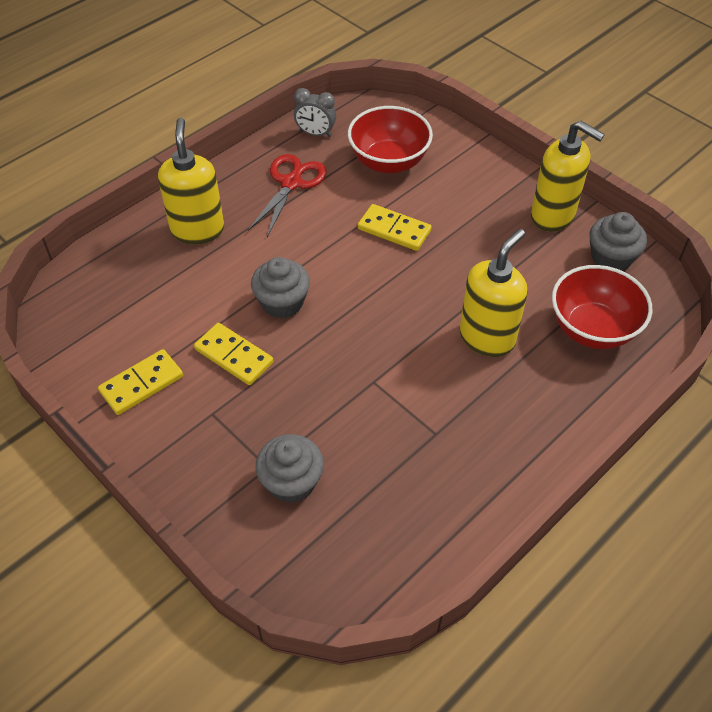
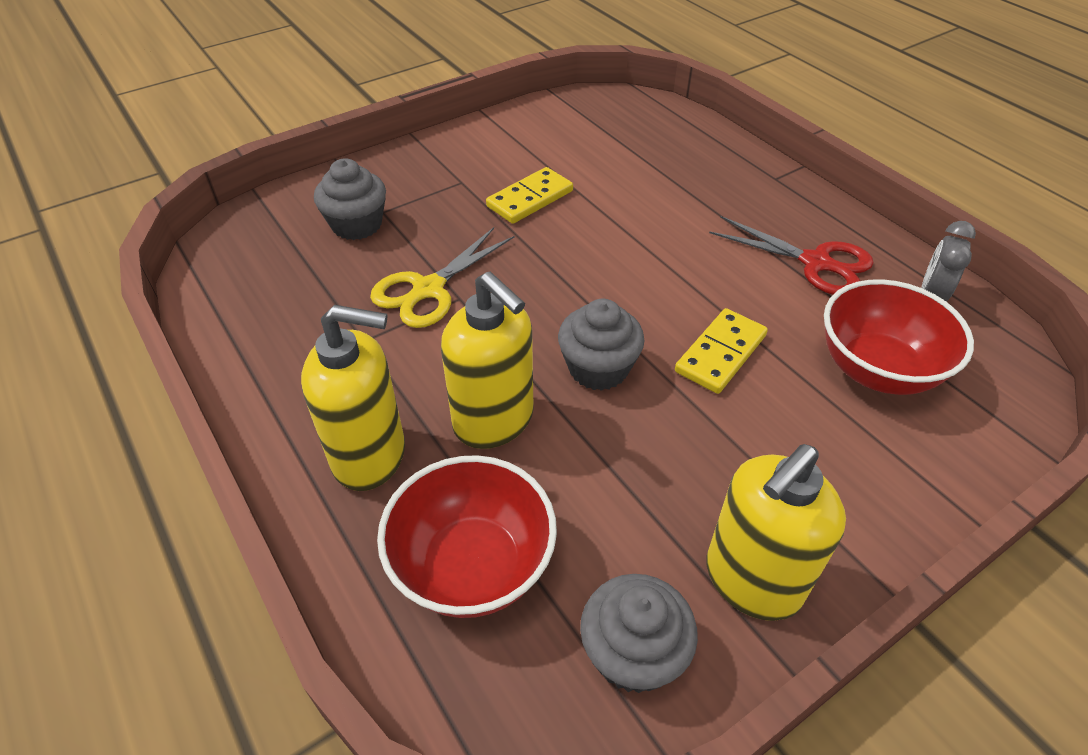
camera: 100 degrees right, 5 degrees down
yellow domino [98,349,183,415] -> none
yellow soap dispenser [158,118,224,244] -> yellow soap dispenser moved to [301,305,405,491]
grey cupcake [251,257,310,319] -> grey cupcake moved to [558,299,644,391]
none -> yellow scissors [370,227,514,328]

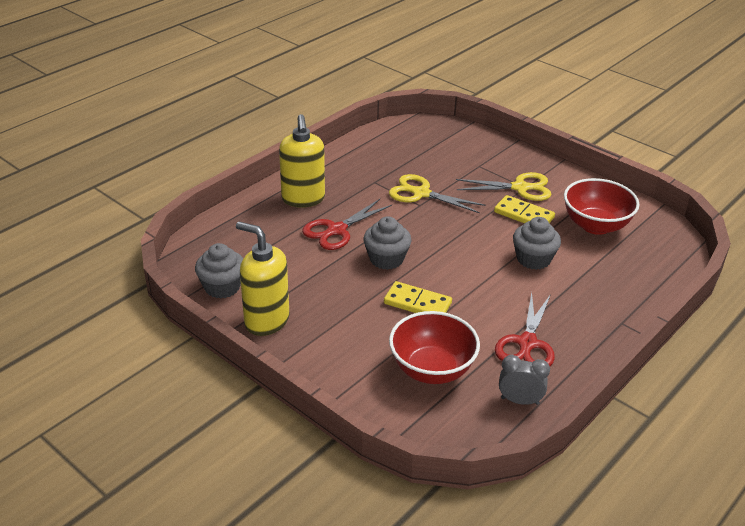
camera: 75 degrees right, 10 degrees down
grey cupcake [314,158,386,240] -> grey cupcake moved to [513,217,561,270]
red bowl [377,455,557,618] -> red bowl moved to [564,178,640,235]
yellow soap dispenser [441,272,534,449] -> red scissors [302,199,392,250]
none -> yellow scissors [456,172,552,201]

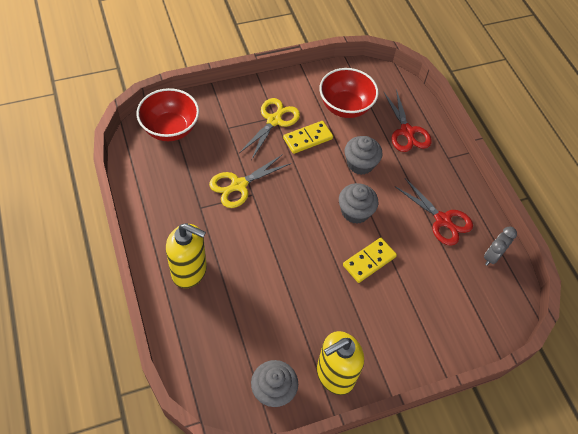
camera: 65 degrees left, 20 degrees up
red scissors [302,199,392,250] -> red scissors moved to [383,89,432,152]
grey cupcake [363,216,411,270] -> grey cupcake moved to [339,183,378,224]
red bowl [389,311,480,384] -> red bowl moved to [136,88,199,141]

